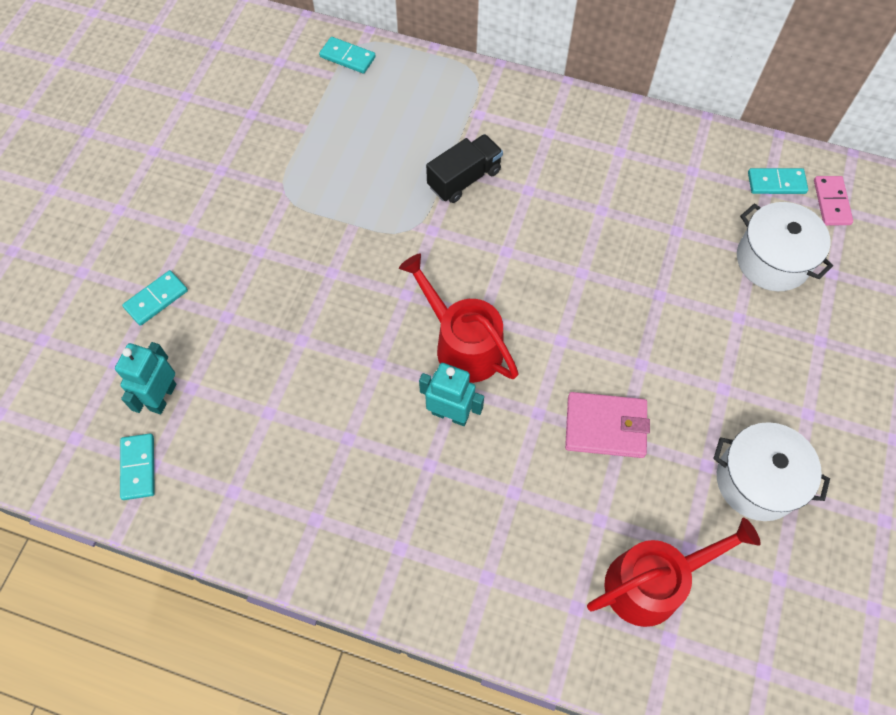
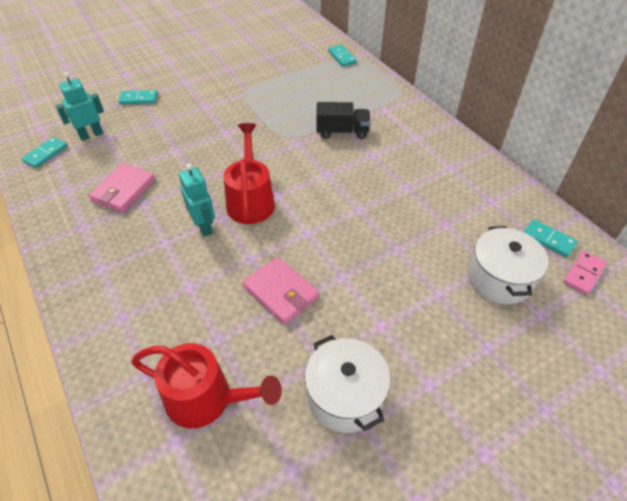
camera: 40 degrees right, 15 degrees down
none -> pink wallet [89,163,156,213]

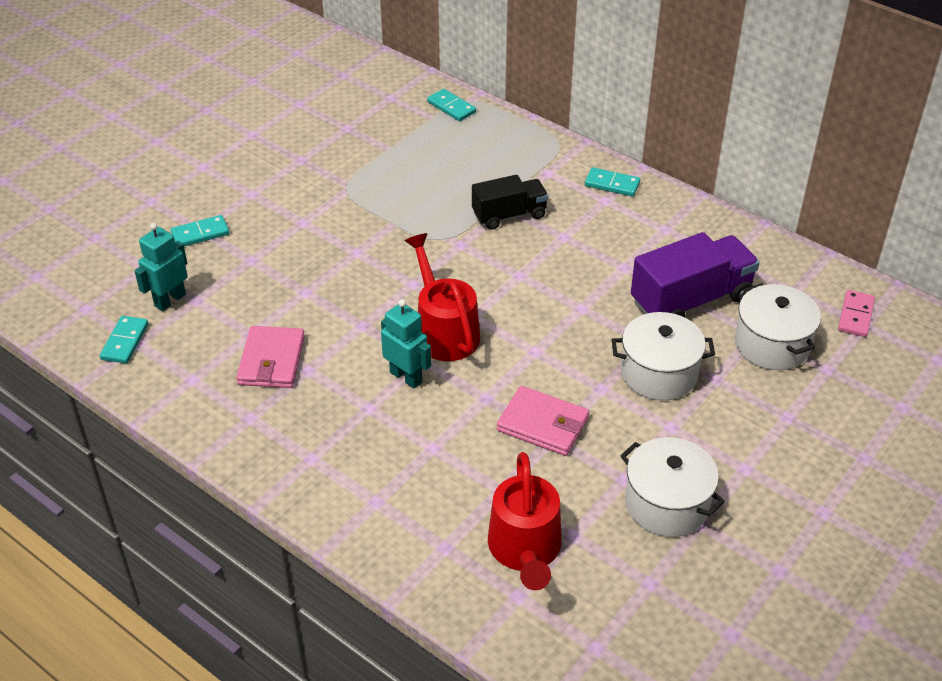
camera: 20 degrees left, 5 degrees down
red watering can [131,343,282,429] -> red watering can turned 90 degrees clockwise [488,452,561,590]
turquoise domino [524,219,578,257] -> turquoise domino moved to [585,167,640,197]
none -> white pot [611,312,715,400]
none -> purple truck [631,232,760,318]

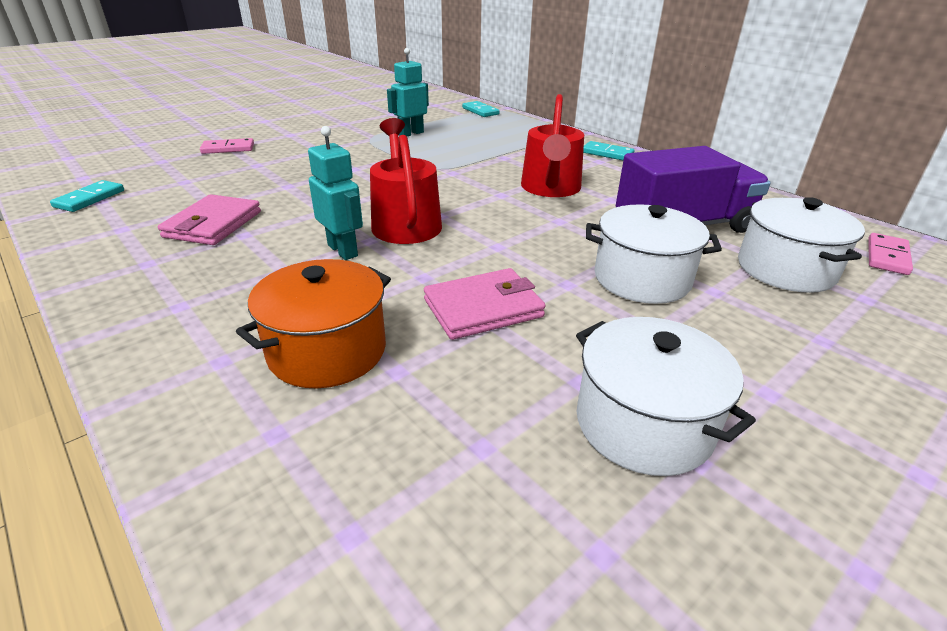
camera: 10 degrees right, 10 degrees down
turquoise robot [135,223,188,311] -> turquoise robot moved to [387,48,429,136]
turquoise domino [171,215,230,246] -> pink domino [200,138,254,154]
black truck [472,175,548,230] -> none
red watering can [488,452,561,590] -> red watering can moved to [521,94,584,197]
pink wallet [497,386,589,456] -> pink wallet turned 60 degrees counterclockwise [424,268,546,340]
none -> orange pot [236,259,391,388]

